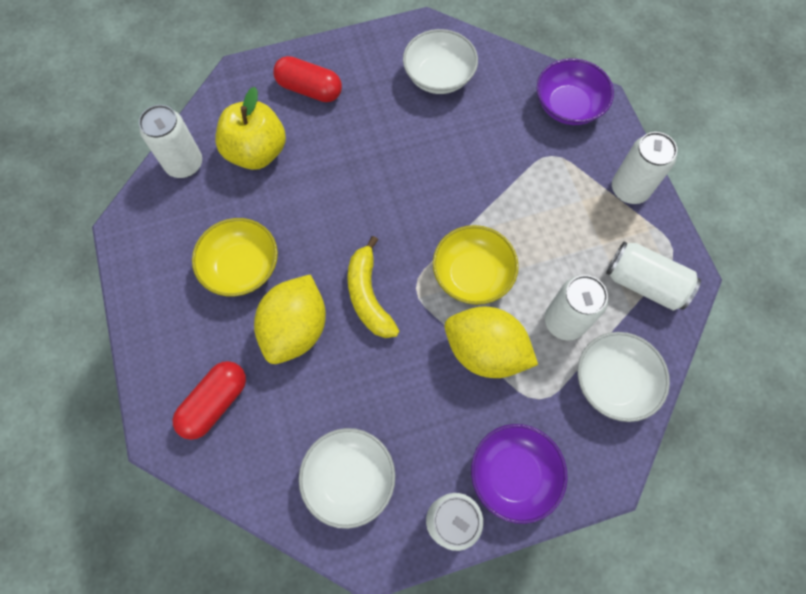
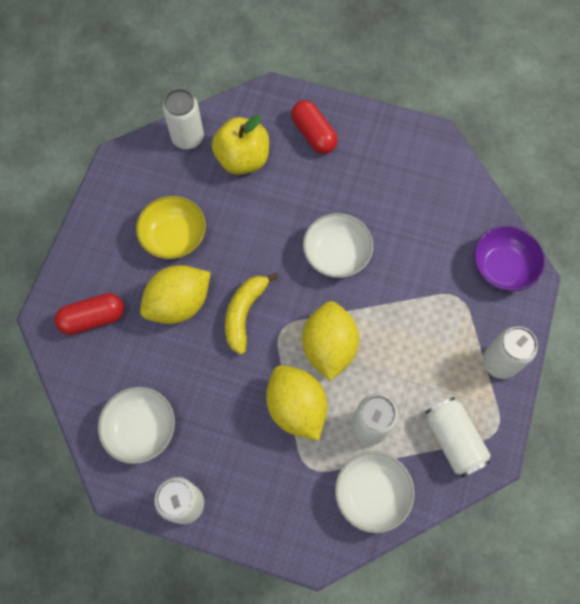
camera: 35 degrees right, 0 degrees up
white bowl [403,29,478,94] -> white bowl moved to [303,213,373,278]
yellow bowl [433,225,519,305] -> yellow lemon [302,301,359,381]
purple bowl [471,424,568,524] -> none

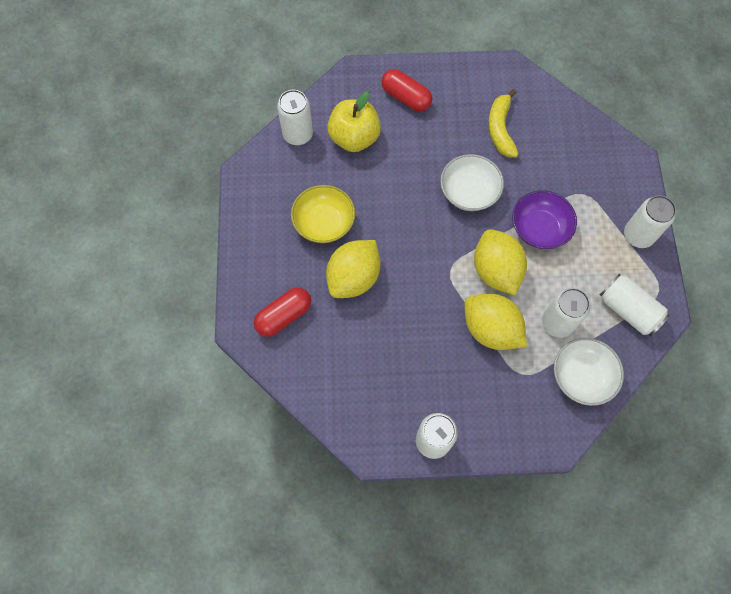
camera: 20 degrees left, 0 degrees up
white bowl [98,387,175,464] -> none
yellow banana [225,273,279,355] -> yellow banana moved to [488,89,519,158]
purple bowl [474,226,545,291] -> purple bowl moved to [512,190,577,249]

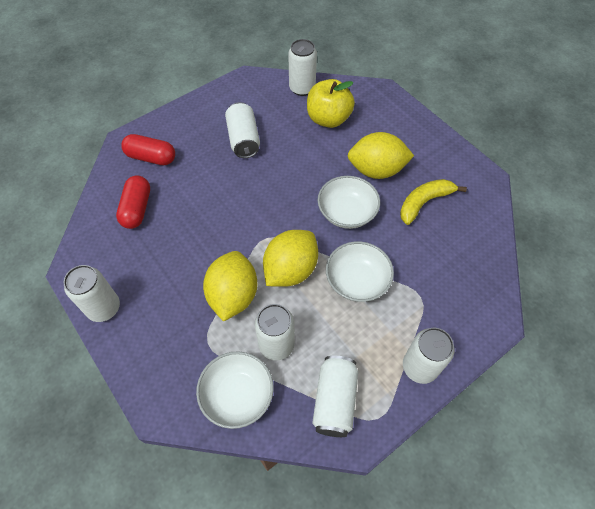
camera: 55 degrees right, 10 degrees down
yellow bowl [291,185,355,243] -> white can [225,102,260,158]
yellow lemon [326,240,380,298] -> yellow lemon moved to [348,132,414,179]
red capsule [381,69,432,112] -> red capsule moved to [116,175,150,229]
purple bowl [512,190,577,249] -> white bowl [326,241,394,302]

